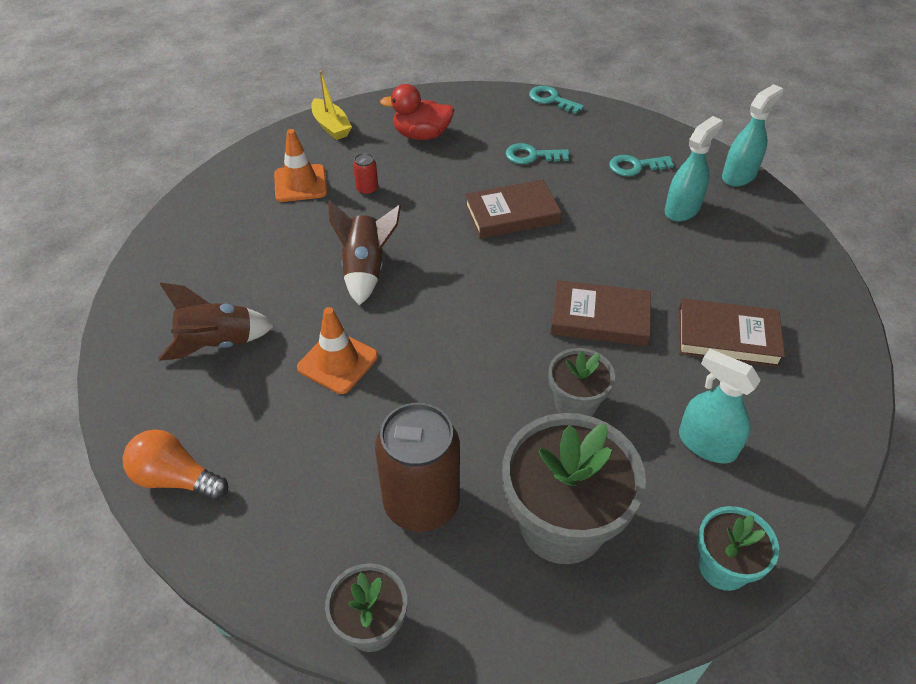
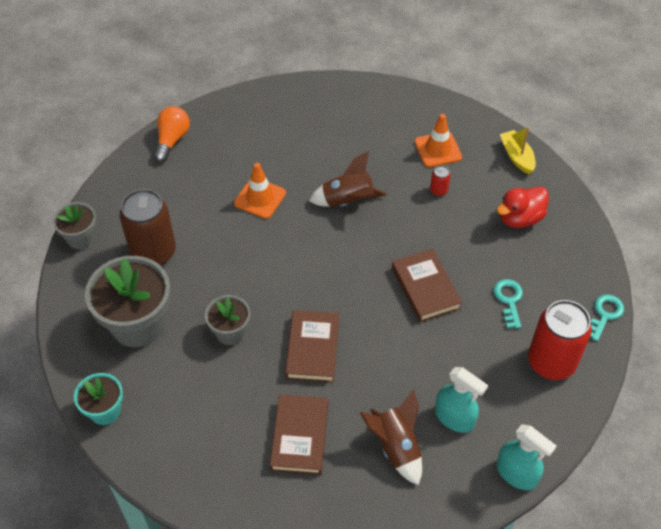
camera: 85 degrees right, 5 degrees up
brown rocket [158,282,275,361] -> brown rocket moved to [360,389,422,485]
yellow boat [311,70,352,140] -> yellow boat turned 105 degrees clockwise [500,127,536,174]
red duck [380,84,454,140] -> red duck turned 120 degrees counterclockwise [497,186,549,228]
turquoise key [609,155,674,176] -> none
turquoise spray bottle [679,349,761,463] -> none
none -> red can [528,300,592,380]

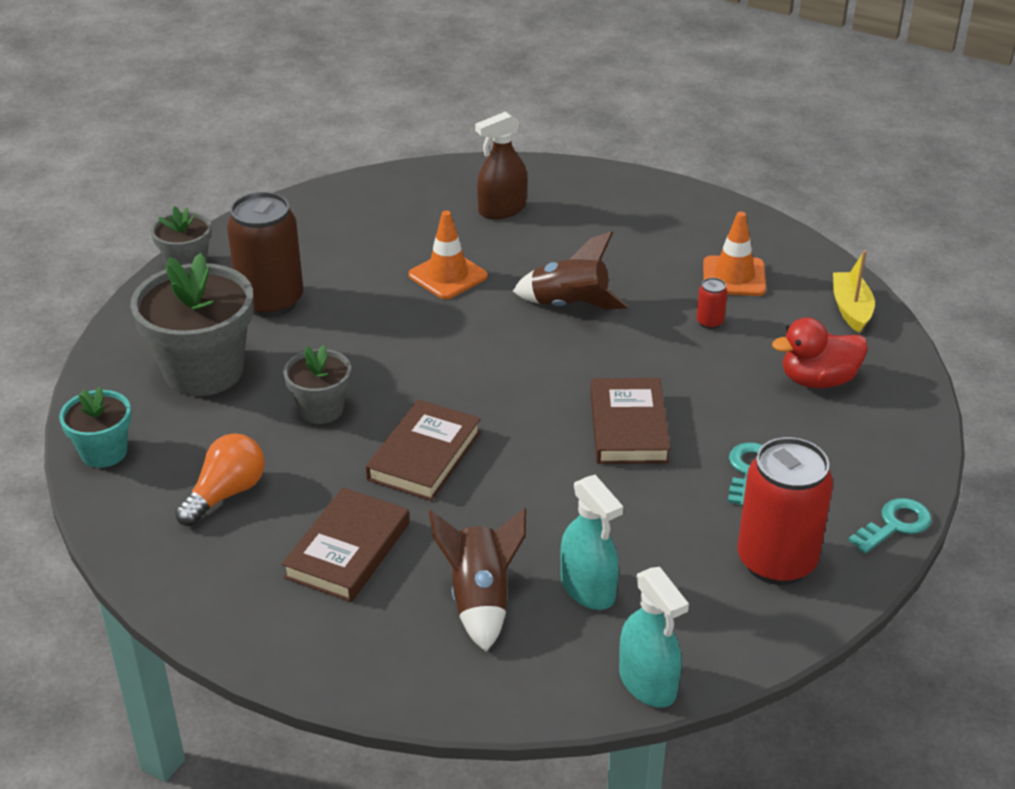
camera: 20 degrees right, 15 degrees down
orange light bulb [154,106,190,162] -> orange light bulb moved to [175,433,265,526]
none -> brown spray bottle [475,112,527,219]

